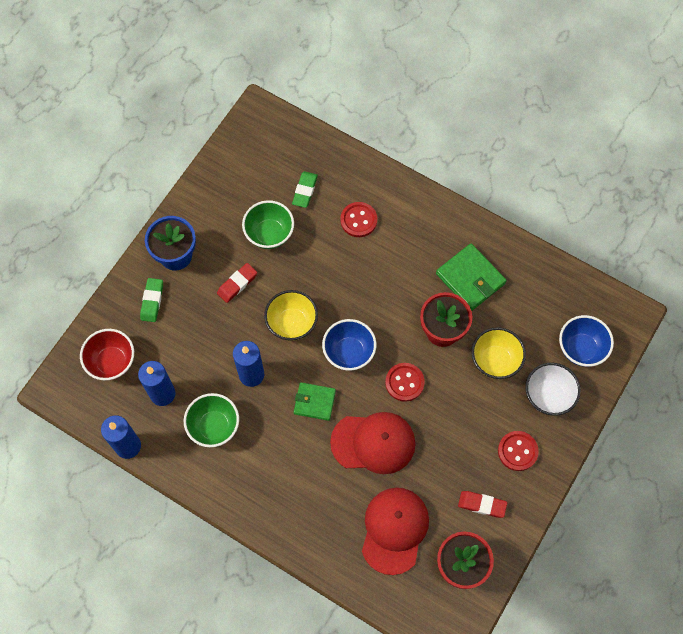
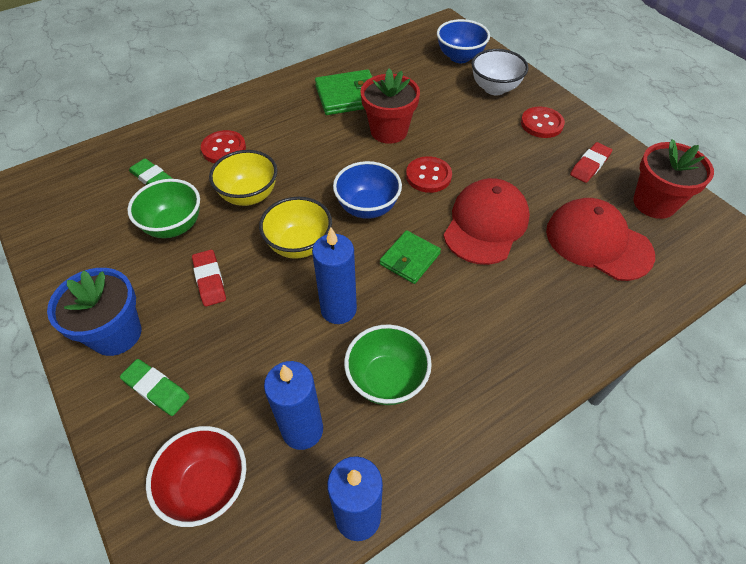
camera: 65 degrees left, 15 degrees down
yellow bowl [471,327,526,379] -> yellow bowl moved to [209,150,277,206]

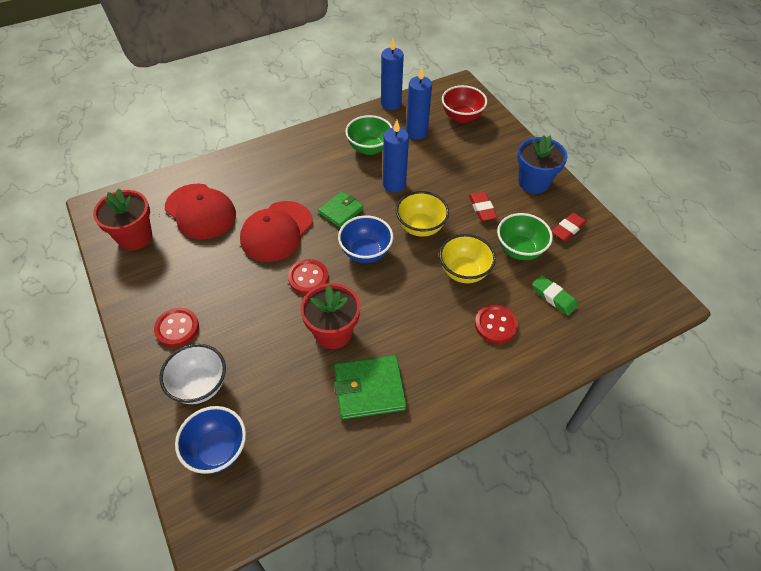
camera: 175 degrees left, 0 degrees up
green eraser [120,359,189,416] -> none
red eraser [570,142,612,183] -> red eraser moved to [552,212,587,241]

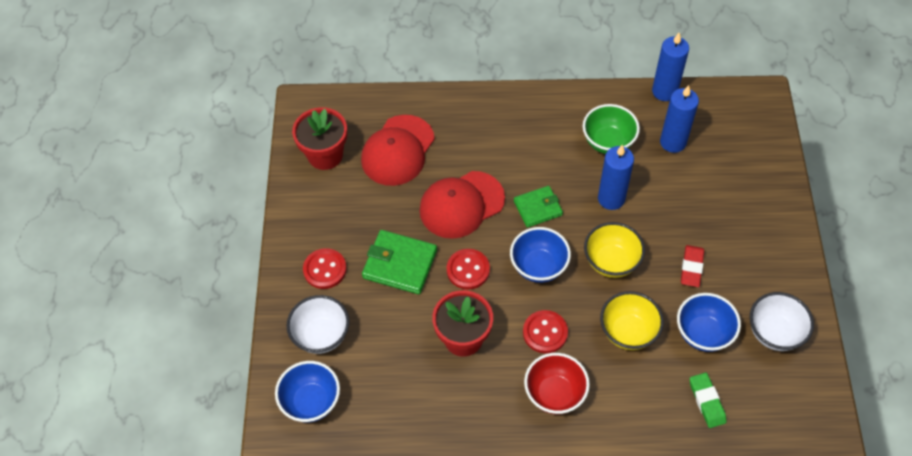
camera: 30 degrees right, 5 degrees up
red cap [165,184,236,239] -> red cap turned 45 degrees clockwise [361,115,435,186]
green wallet [334,355,407,420] -> green wallet moved to [362,230,437,294]
red bowl [442,85,487,123] -> red bowl moved to [524,353,590,414]
red button [475,305,518,343] -> red button moved to [523,310,568,353]
green bowl [497,213,553,260] -> blue bowl [677,293,741,352]
blue flower pot [517,136,568,194] -> none
red eraser [552,212,587,241] -> white bowl [750,292,814,351]

